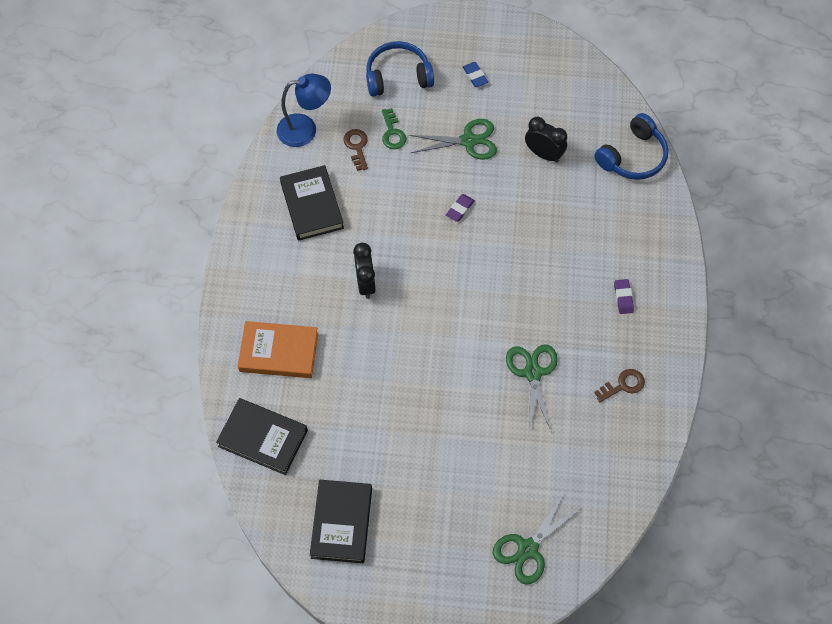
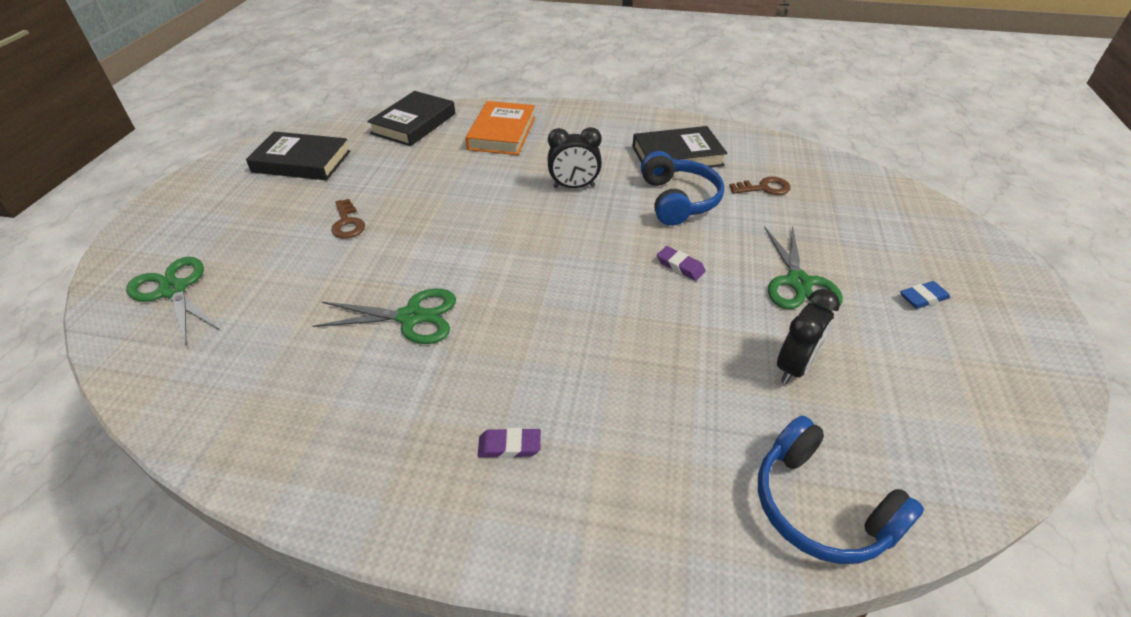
camera: 95 degrees right, 20 degrees down
blue lamp [277,74,331,147] -> none
blue headphones [366,41,434,97] -> blue headphones moved to [641,151,725,226]
green key [382,108,406,149] -> none
brown key [594,369,645,402] -> brown key moved to [331,199,365,239]

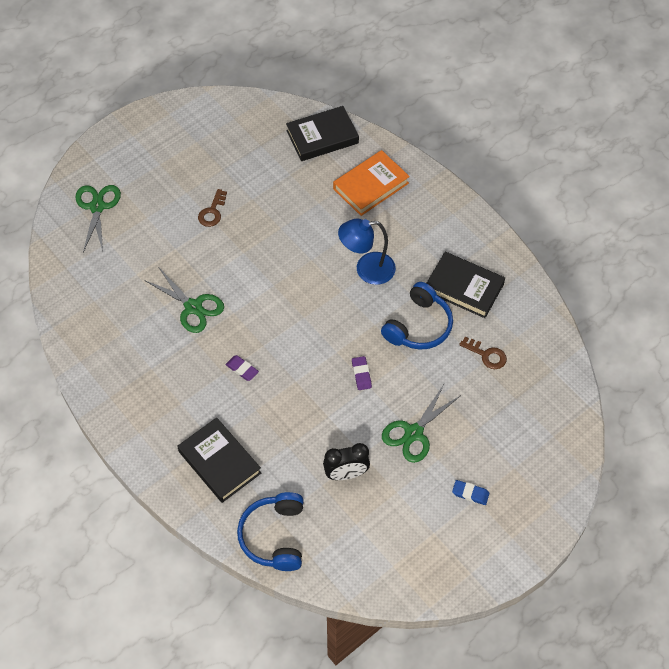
camera: 40 degrees right, 15 degrees up
black book [246,131,350,180] -> black book moved to [177,417,261,503]
purple eraser [478,428,541,458] -> purple eraser moved to [226,355,259,381]
black clock [547,127,602,188] -> blue lamp [338,219,396,285]

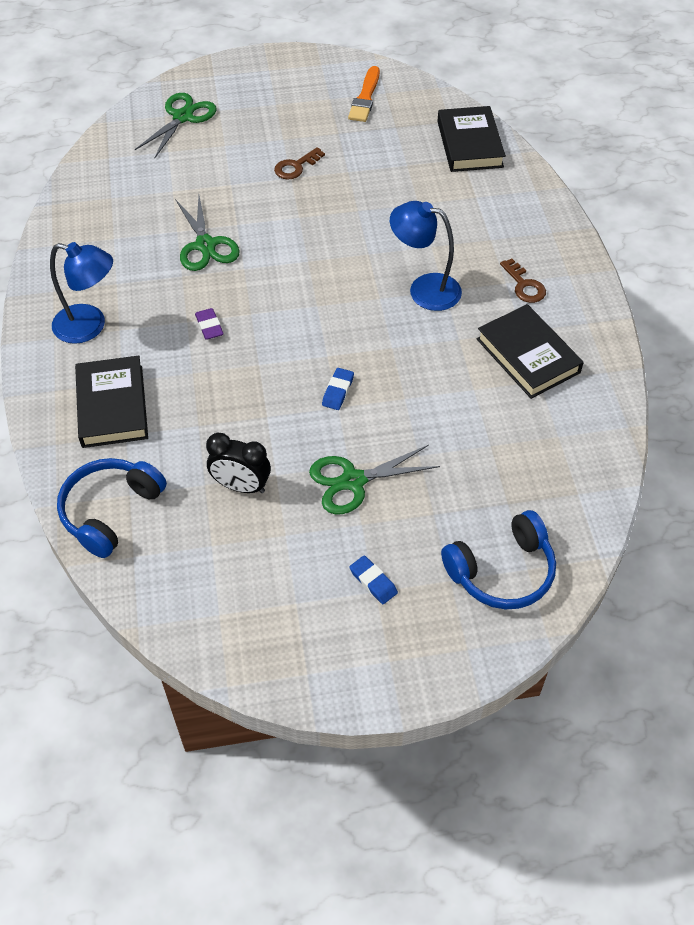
camera: 30 degrees right, 5 degrees down
black book [286,106,359,161] -> black book turned 75 degrees clockwise [437,106,506,172]
orange book [333,150,410,216] -> none
purple eraser [352,356,372,390] -> blue eraser [322,368,354,410]
blue headphones [381,282,453,350] -> blue headphones moved to [441,510,556,609]
brown key [459,337,507,369] -> brown key moved to [500,259,546,303]
none -> blue lamp [50,242,113,344]
none -> orange brush [348,66,380,122]

